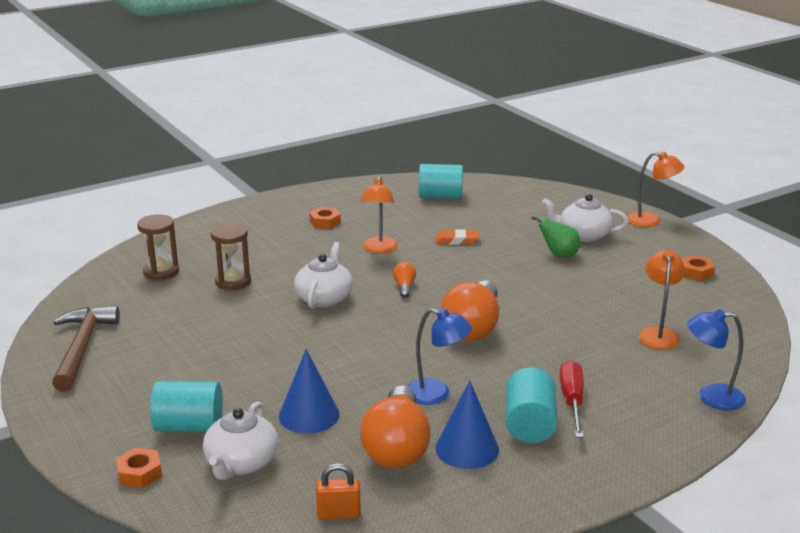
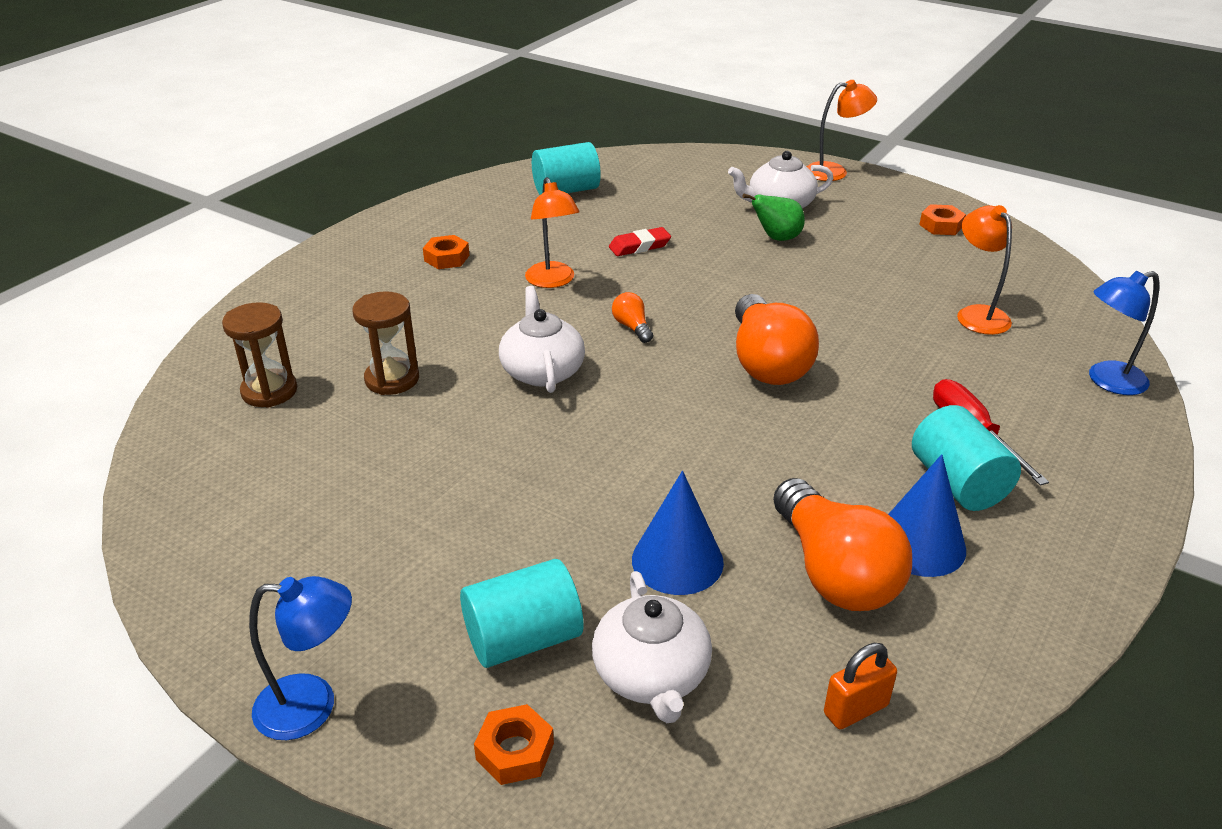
camera: 25 degrees left, 10 degrees up
brown hammer [52,306,120,392] -> none
blue lamp [407,308,472,405] -> blue lamp moved to [249,576,352,740]
orange eraser [435,229,479,245] -> red eraser [609,227,671,256]

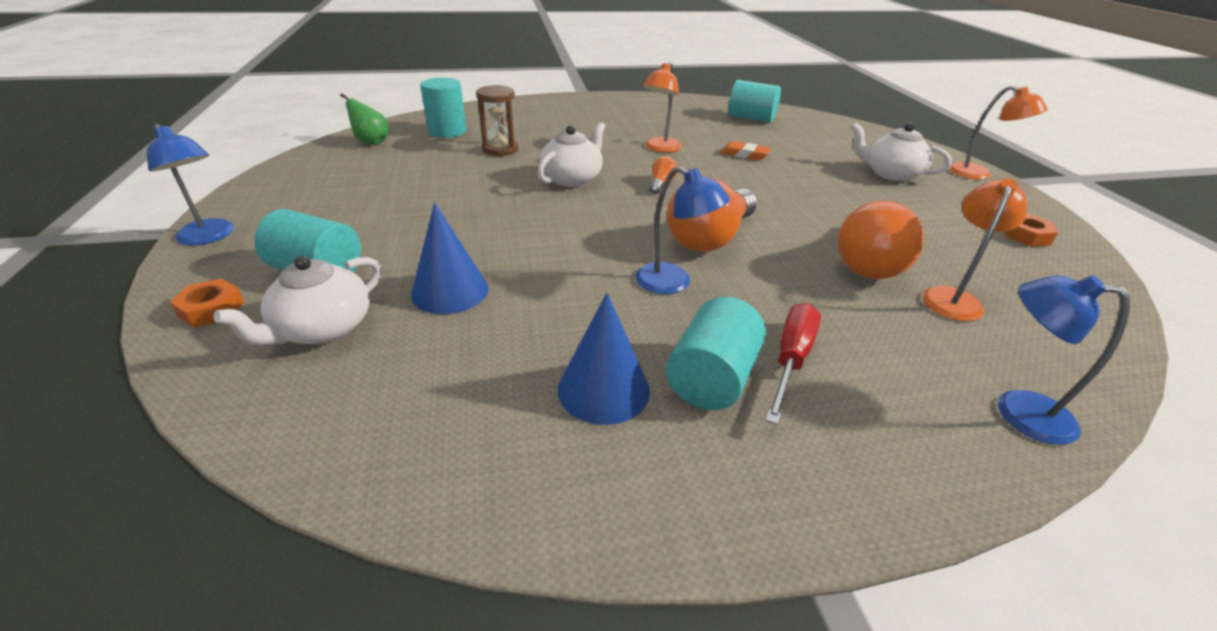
camera: 45 degrees right, 0 degrees up
brown hourglass [222,302,297,408] -> turquoise cylinder [420,78,467,138]
orange nut [423,235,470,269] -> none
red eraser [609,227,671,256] -> orange eraser [721,141,771,160]
green pear [743,194,805,241] -> green pear moved to [340,93,388,145]
orange light bulb [773,478,912,611] -> orange light bulb moved to [838,201,924,279]
orange padlock [824,643,897,729] -> none
none -> blue lamp [636,166,730,294]

